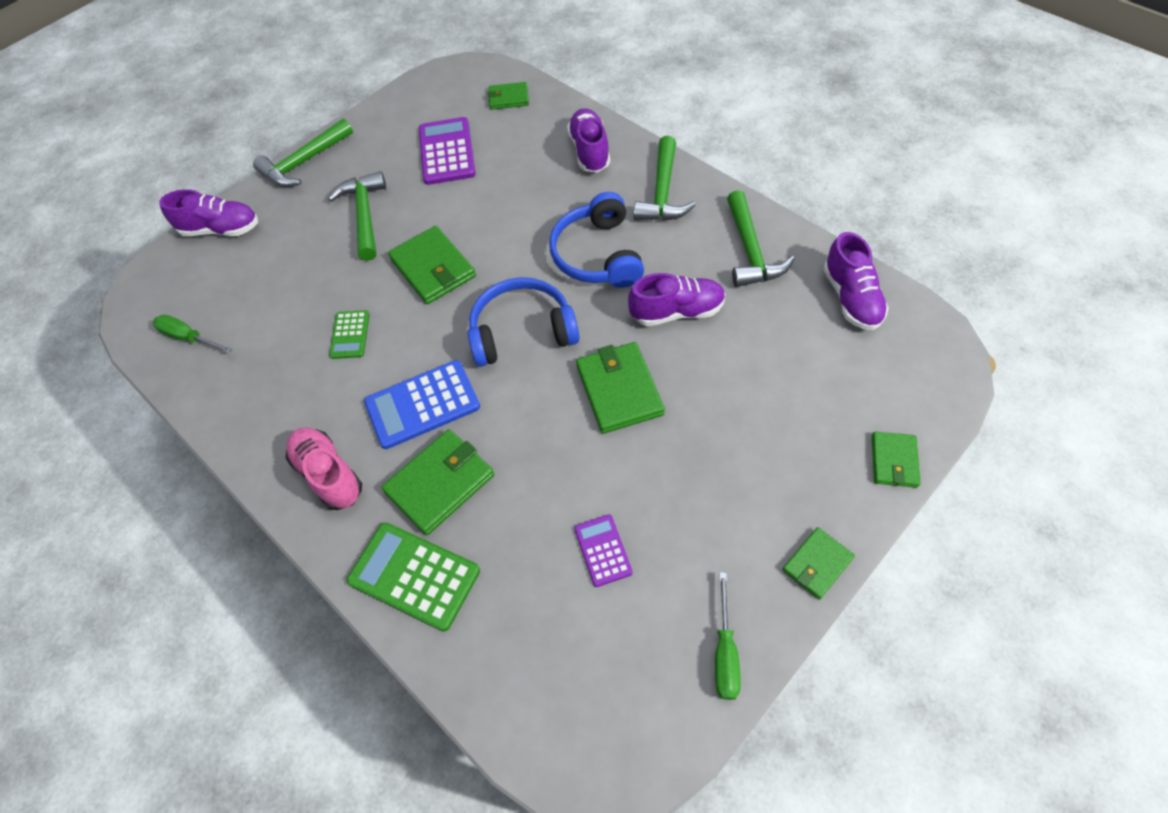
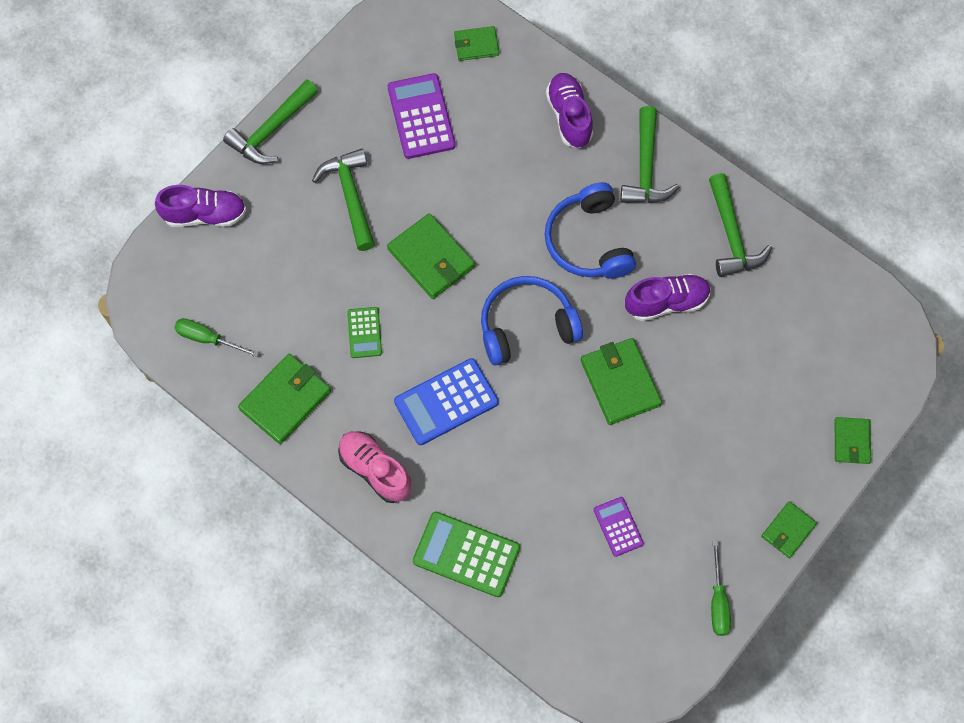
camera: 10 degrees left, 10 degrees up
green wallet [381,429,494,535] -> green wallet moved to [238,354,331,444]
purple shoe [823,232,889,330] -> none

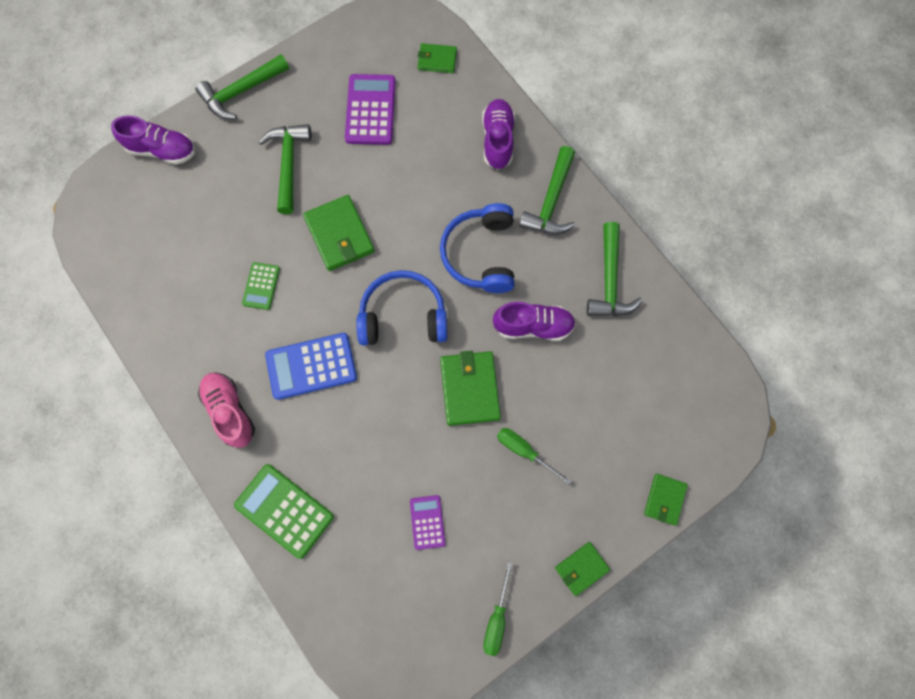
camera: 15 degrees right, 5 degrees up
green screwdriver [174,318,259,357] -> green screwdriver moved to [497,428,571,485]
green wallet [238,354,331,444] -> none

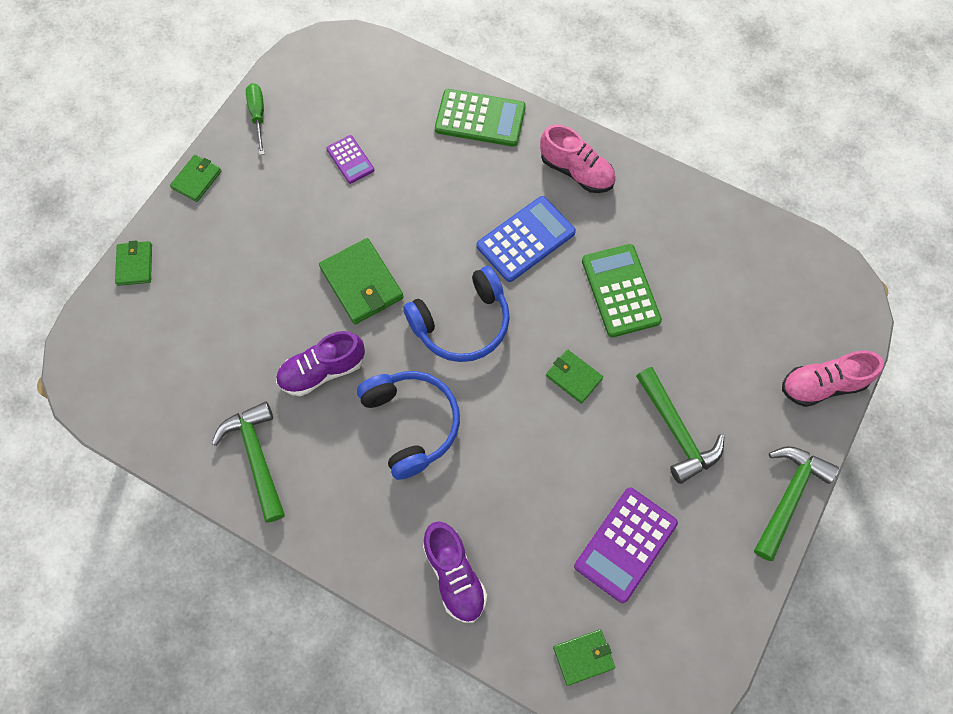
camera: 155 degrees right, 5 degrees down
purple shoe [111,115,195,165] -> pink shoe [782,350,884,407]
green calculator [242,262,280,310] -> green calculator [582,244,662,337], size x1.76
green wallet [303,195,375,271] -> green wallet [546,349,603,404], size x0.60
purple calculator [345,74,396,145] -> purple calculator turned 60 degrees clockwise [574,487,678,603]
green screwdriver [497,428,571,485] -> none
green hammer [519,146,575,234] -> none

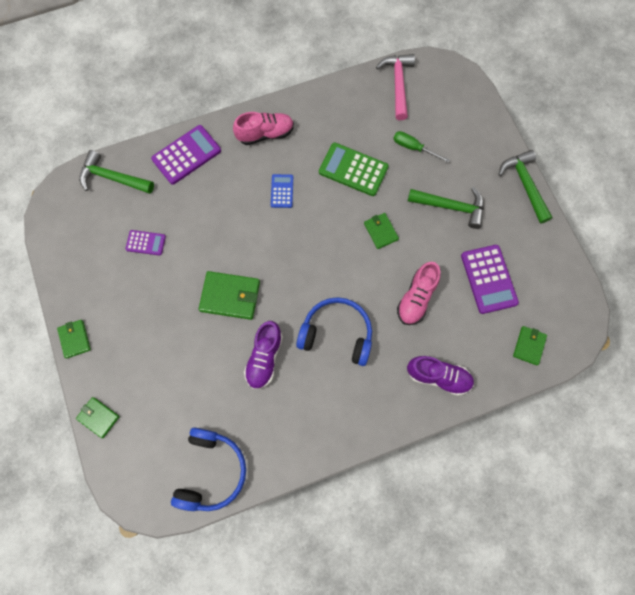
camera: 50 degrees left, 5 degrees up
green hammer [212,401,285,523] -> green hammer moved to [79,150,154,194]
green screwdriver [246,83,264,155] -> green screwdriver moved to [393,131,450,163]
blue headphones [403,266,510,362] -> blue headphones moved to [171,427,246,511]
green calculator [435,89,526,147] -> purple calculator [151,125,221,185]
blue calculator [477,196,576,282] -> blue calculator [271,174,293,208], size x0.57
green wallet [546,349,603,404] -> green wallet turned 75 degrees clockwise [364,213,399,249]
pink shoe [782,350,884,407] -> pink shoe moved to [397,262,441,325]
none -> pink hammer [376,54,415,120]

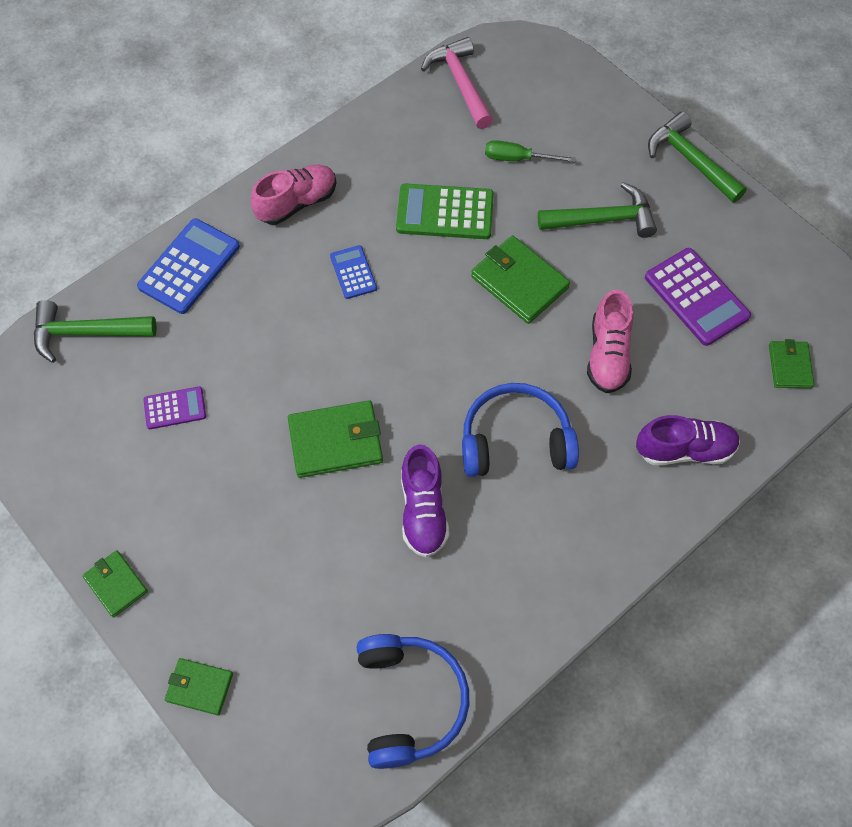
camera: 20 degrees left, 10 degrees down
purple calculator [151,125,221,185] -> blue calculator [137,218,240,314]
green wallet [364,213,399,249] -> green wallet [471,235,570,324], size x1.67

